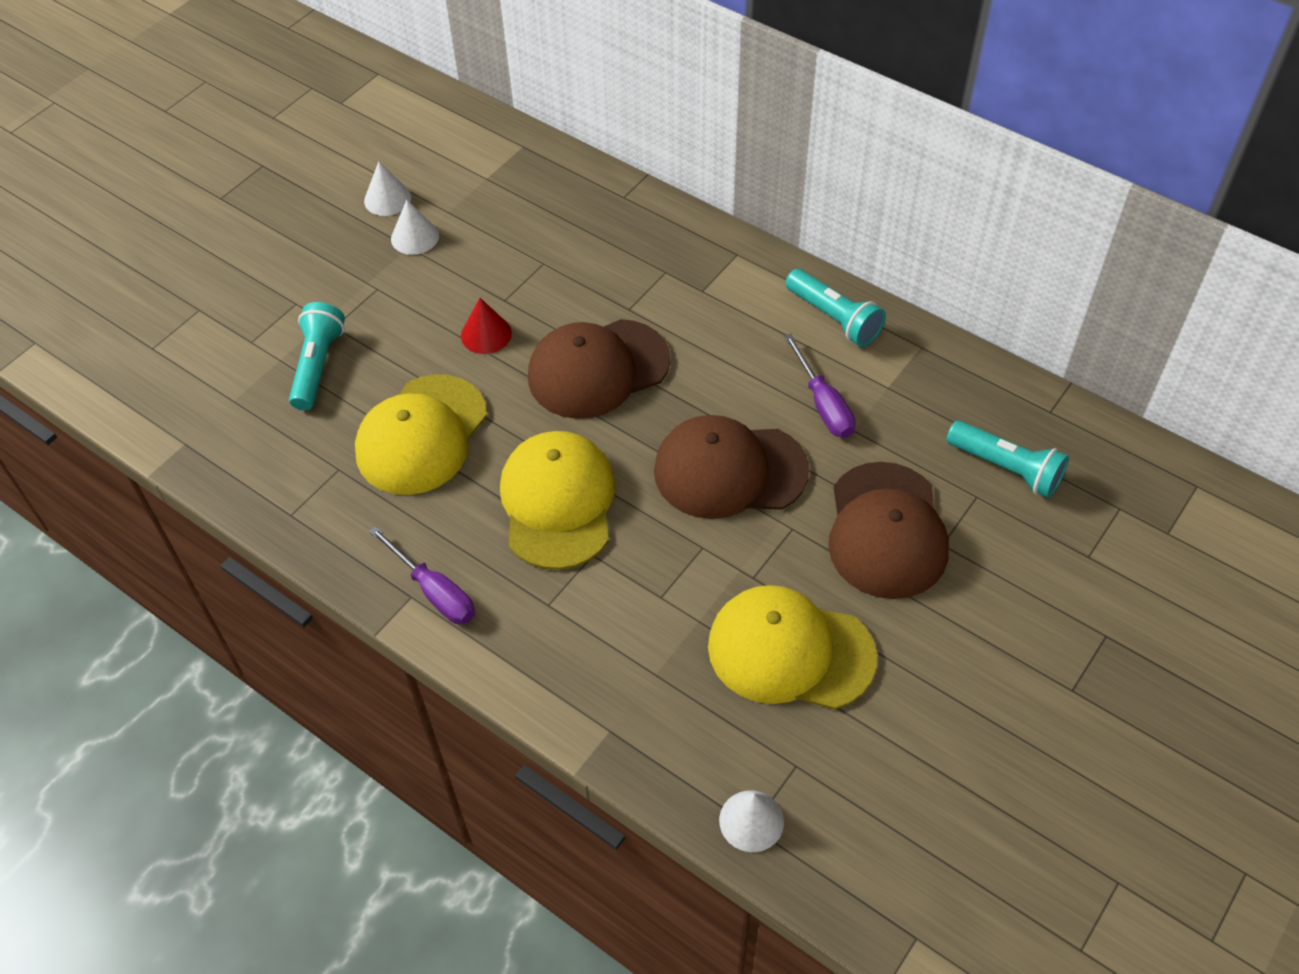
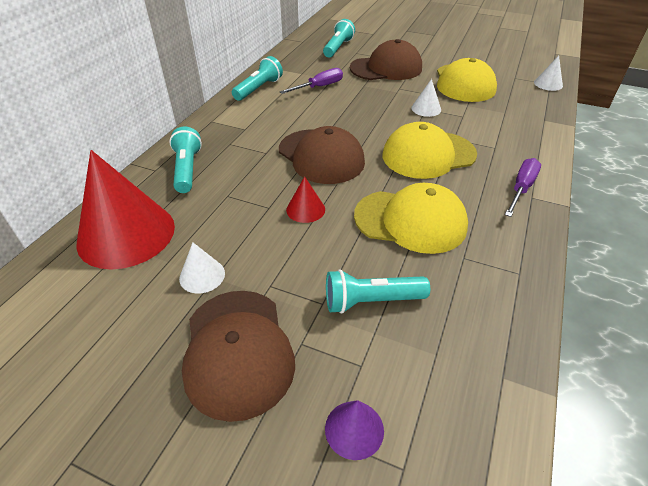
camera: 105 degrees left, 10 degrees down
white cone [364,161,411,216] -> white cone moved to [411,79,441,117]
brown cap [654,415,809,519] -> brown cap moved to [182,291,295,422]
none -> red cone [76,150,175,270]
none -> turquoise flashlight [169,126,202,193]
none -> purple cone [325,400,384,460]

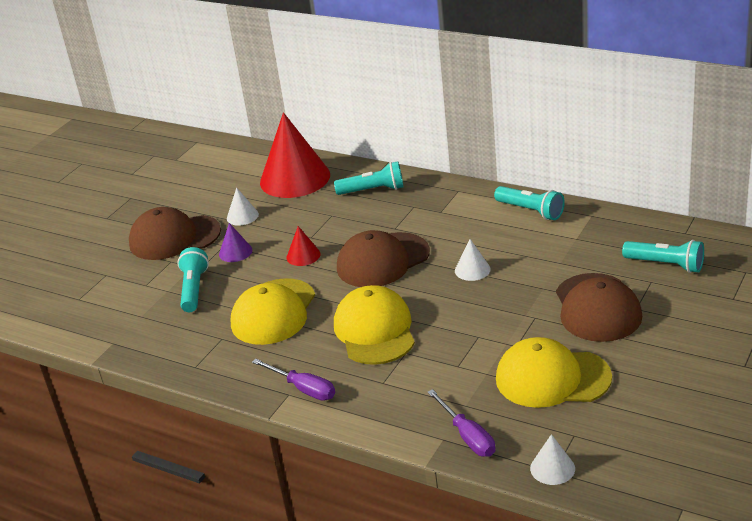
camera: 100 degrees right, 10 degrees down
purple screwdriver [280,68,343,94] -> purple screwdriver moved to [427,389,495,457]
purple cone [325,400,384,460] -> purple cone moved to [219,223,252,262]
white cone [411,79,441,117] -> white cone moved to [455,239,491,281]

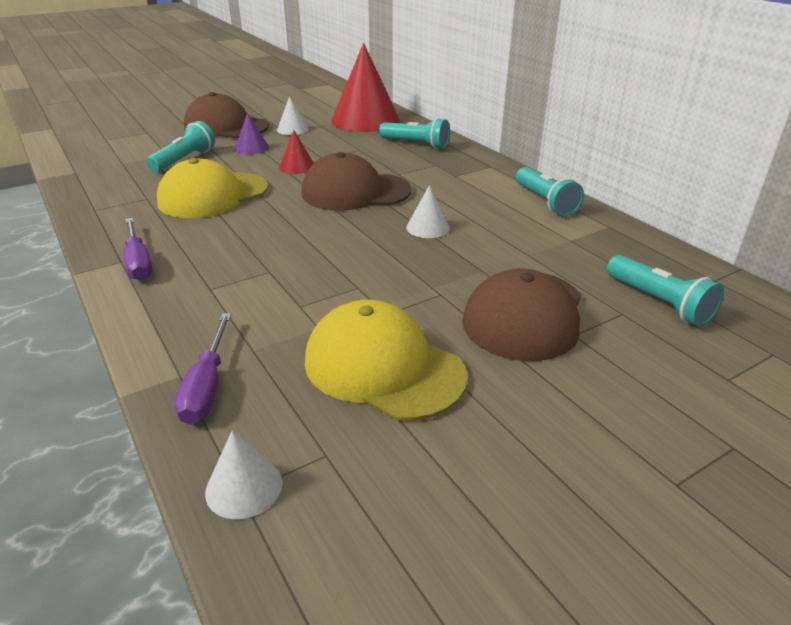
camera: 25 degrees right, 0 degrees up
yellow cap [334,285,415,365] -> none

